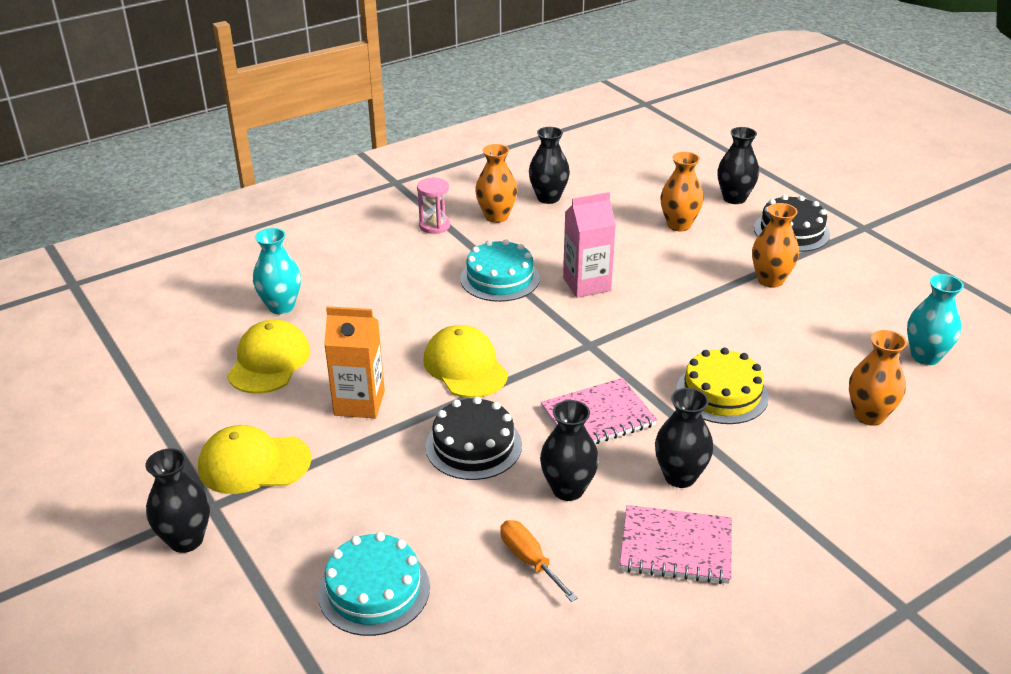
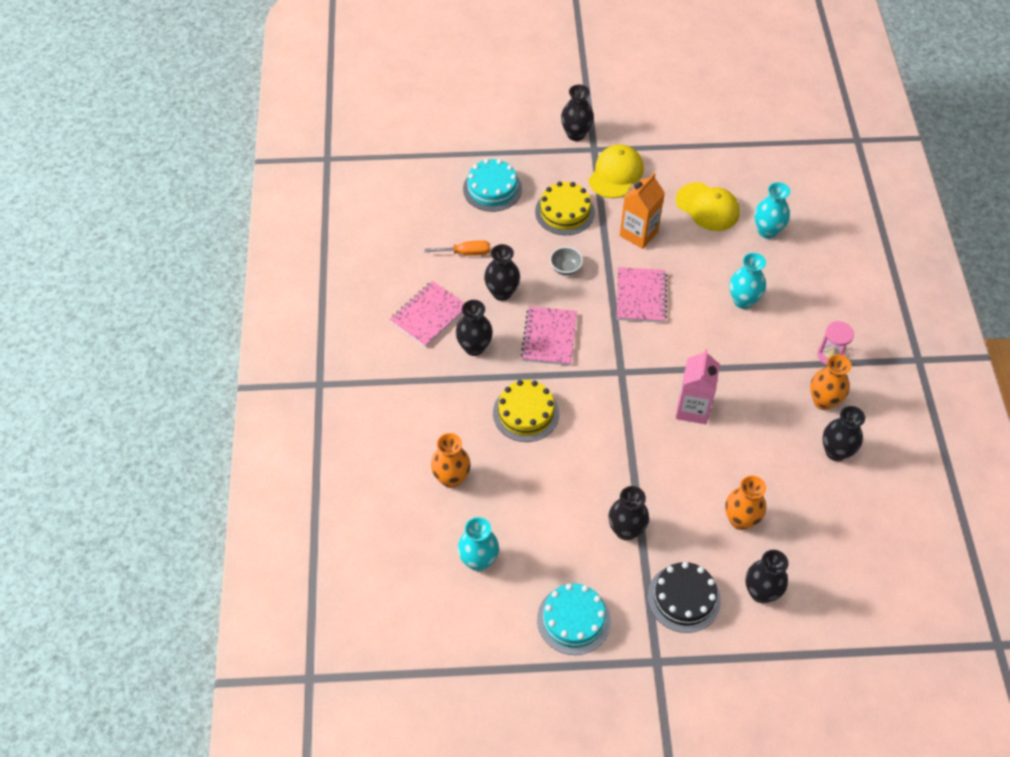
camera: 120 degrees right, 20 degrees up
yellow cap [423,325,508,398] -> pink notebook [617,267,667,323]
black cake [425,397,522,480] -> grey bowl [550,247,583,275]
turquoise cake [460,239,540,302] -> turquoise cake moved to [537,583,611,655]
orange vase [752,203,799,288] -> black vase [608,486,649,541]
none -> yellow cake [535,181,595,235]
none -> turquoise vase [730,253,766,309]

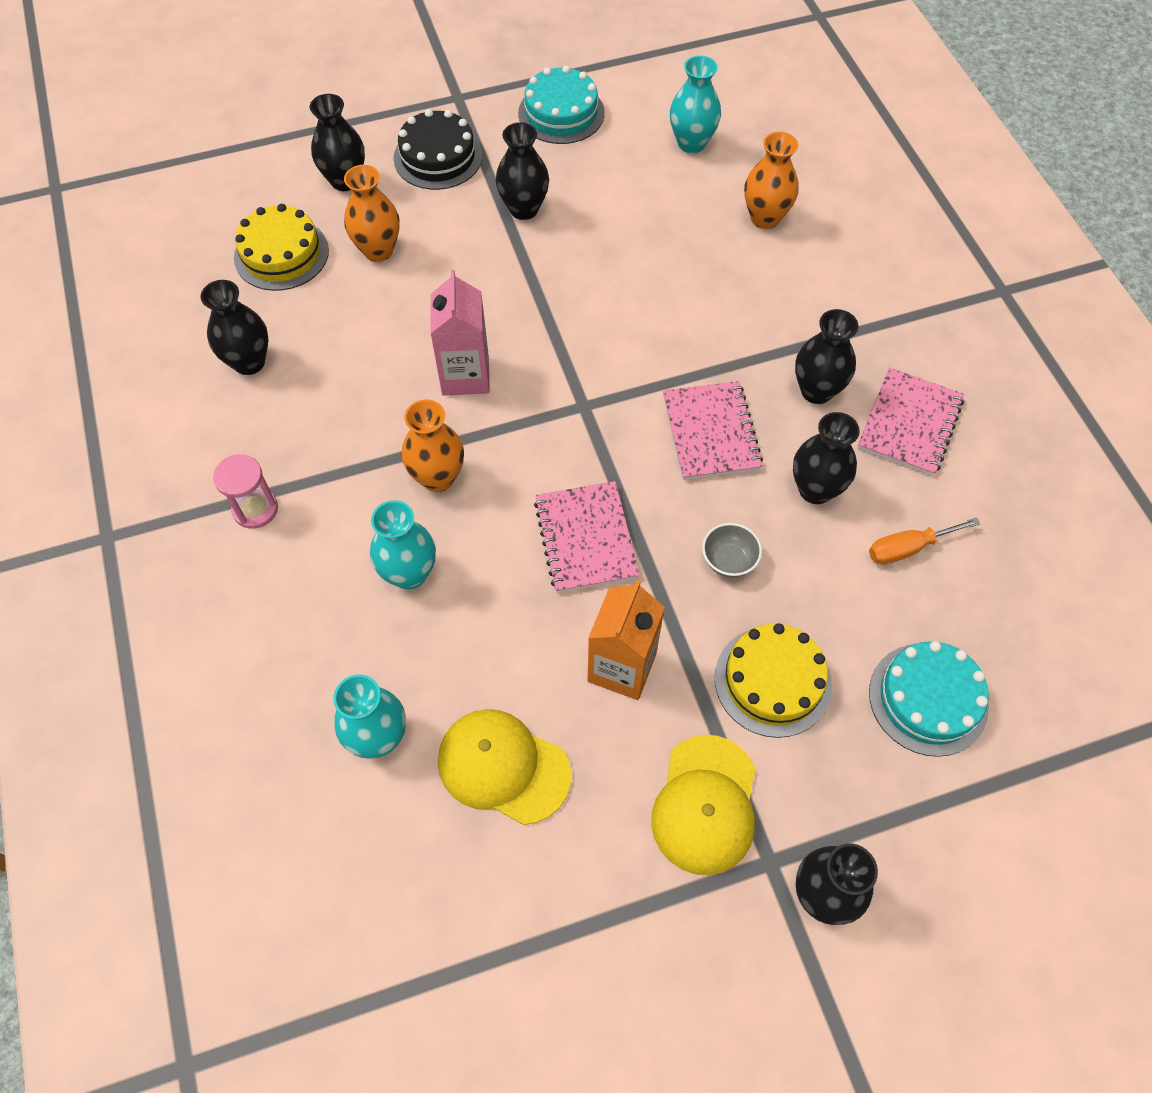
camera: 165 degrees right, 5 degrees up
yellow cake [493,380,559,442] -> yellow cake moved to [234,204,329,291]
orange vase [810,354,852,410] -> orange vase moved to [402,399,464,492]

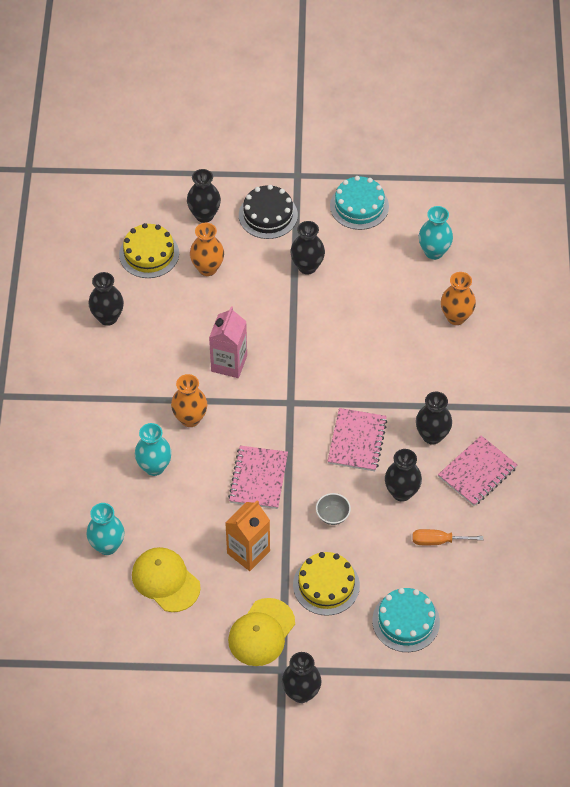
camera: 20 degrees right, 5 degrees down
pink hourglass [213,454,278,529] -> none

